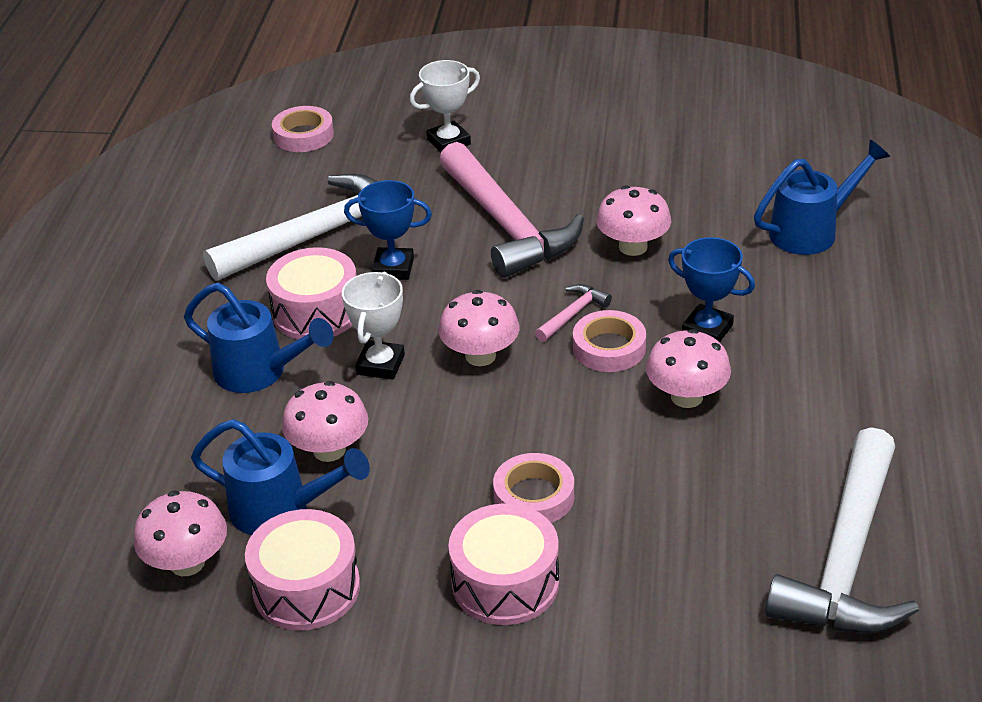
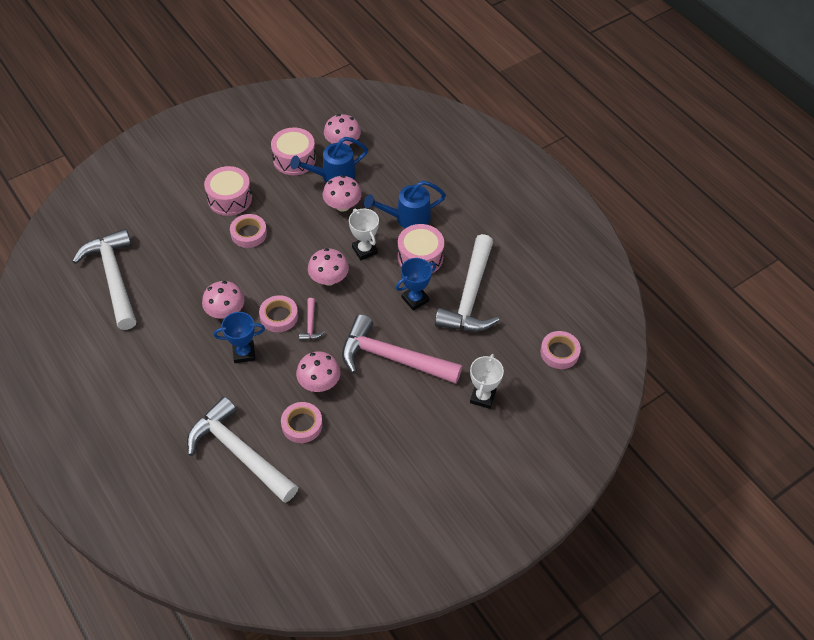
camera: 135 degrees right, 15 degrees up
blue watering can [754,139,890,255] -> white hammer [187,397,299,503]
none -> pink tape [281,402,323,443]

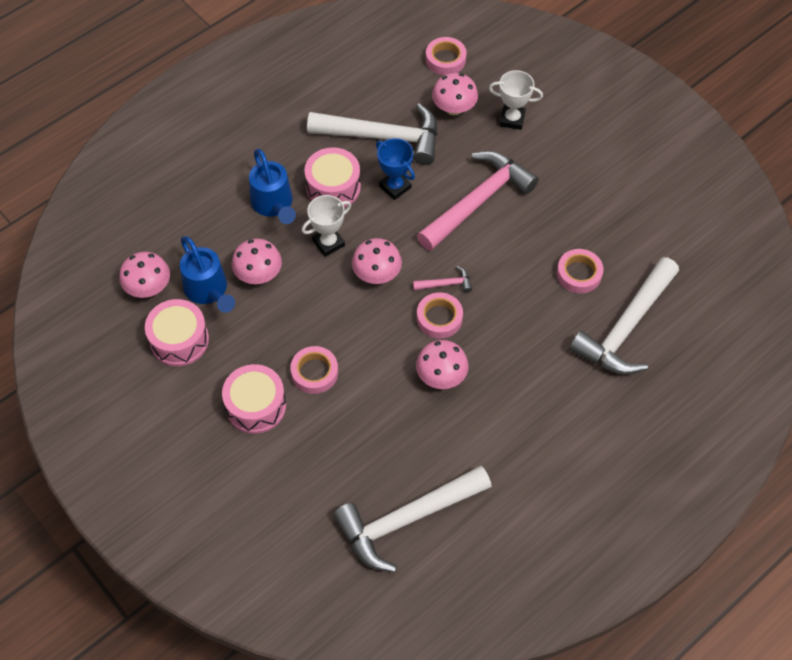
camera: 95 degrees left, 5 degrees up
blue trophy [214,312,265,363] -> none
pink mushroom [296,352,340,392] -> pink mushroom moved to [432,73,478,116]
pink hammer [342,314,462,384] -> pink hammer turned 150 degrees counterclockwise [417,151,539,251]

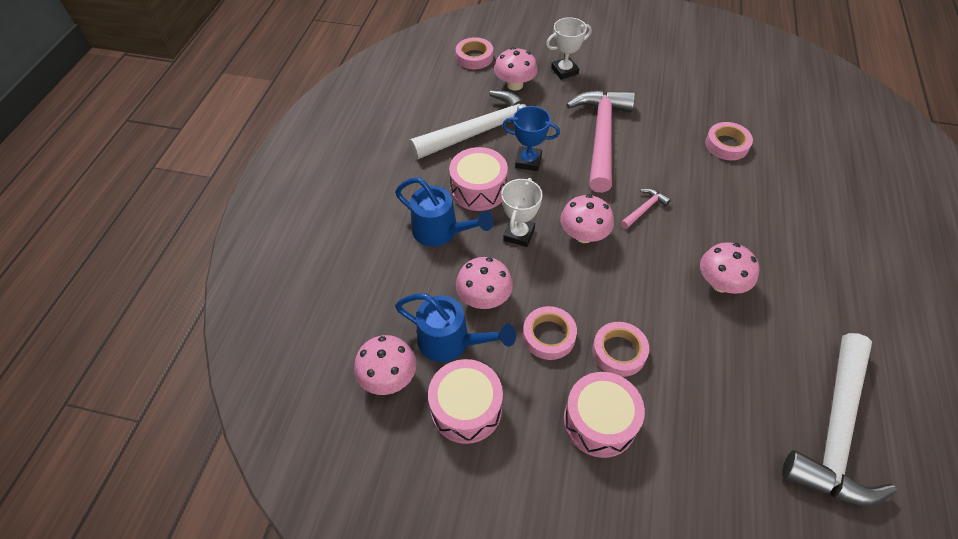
camera: 35 degrees left, 5 degrees down
pink tape [417,292,463,338] -> pink tape moved to [523,306,577,360]
white hammer [569,257,679,375] -> none

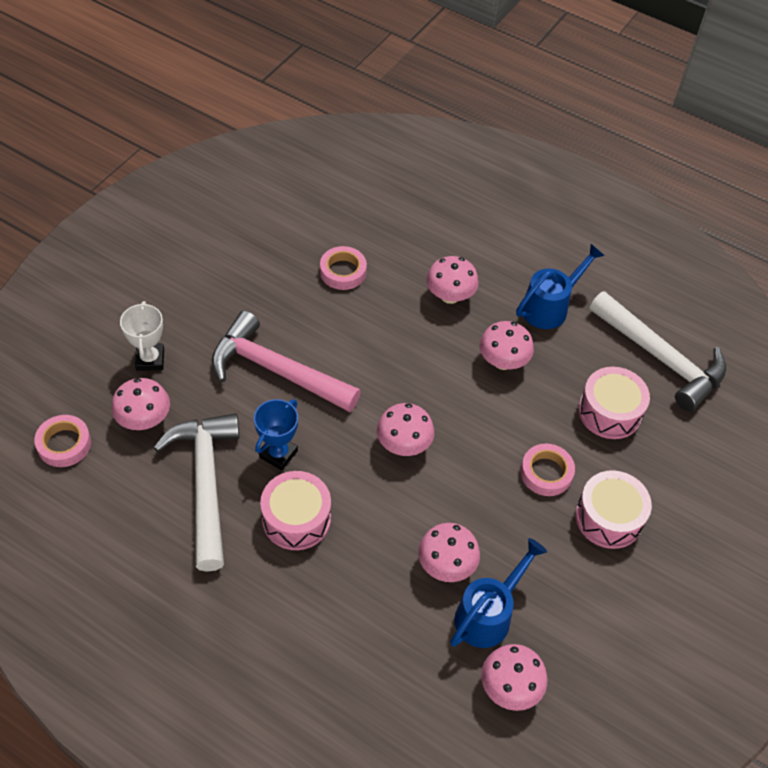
camera: 75 degrees left, 0 degrees up
blue watering can [395,177,494,246] -> blue watering can moved to [516,244,605,329]
pink drum [428,359,503,444] -> pink drum moved to [578,367,650,439]
white trophy [501,178,543,247] -> none
pink tape [523,306,577,360] -> none
pink hammer [621,188,671,229] -> none
none -> pink mushroom [426,256,479,304]

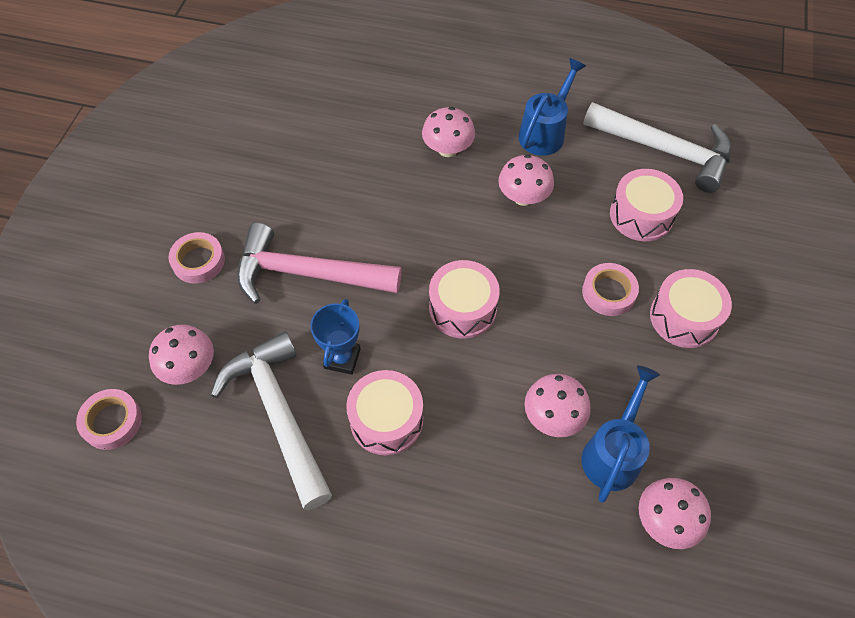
camera: 15 degrees left, 5 degrees up
white trophy [120,301,164,371] -> none
pink tape [320,246,367,290] -> pink tape moved to [168,232,225,284]
pink mushroom [377,403,434,456] -> pink drum [429,260,500,339]

